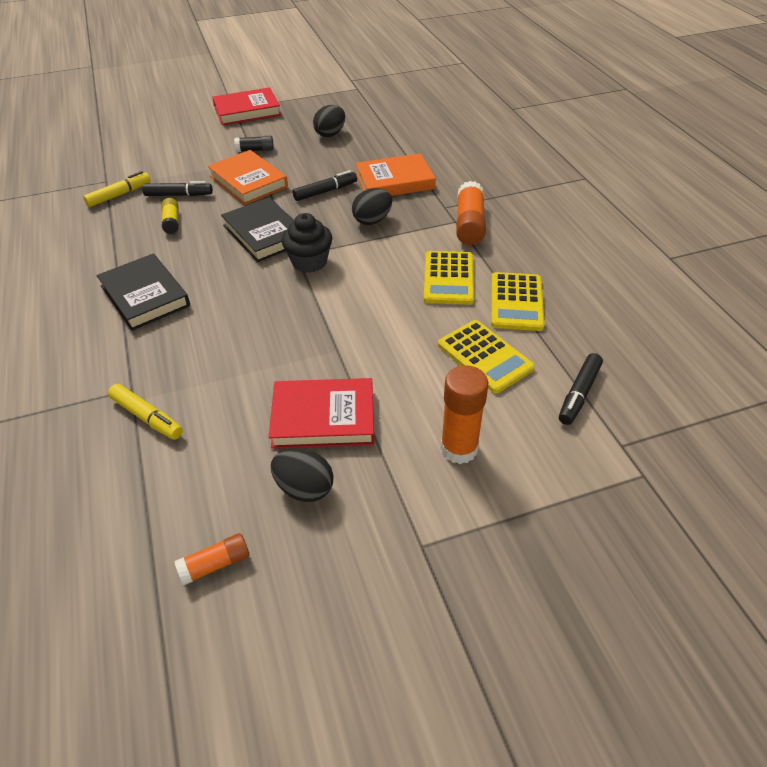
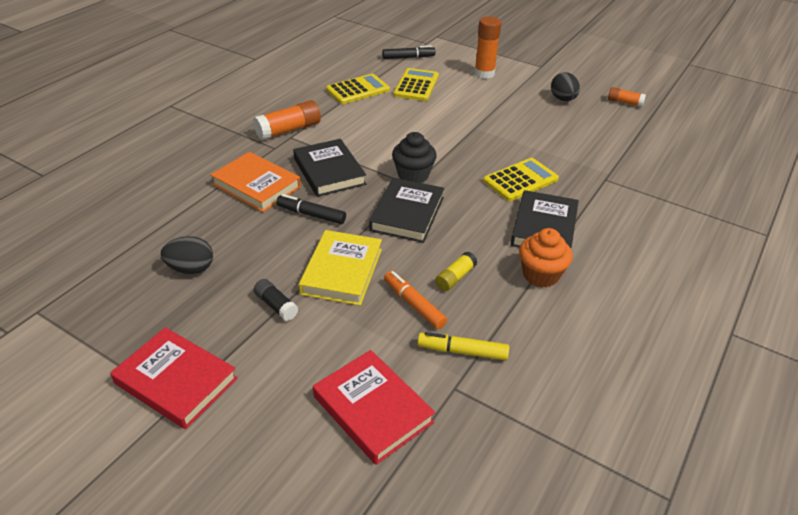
camera: 130 degrees left, 5 degrees down
yellow marker [108,384,183,440] -> none
black marker [142,181,213,196] -> orange marker [384,271,447,329]
orange book [207,150,288,205] -> yellow book [299,230,382,306]
red book [269,378,374,449] -> red book moved to [313,350,435,465]
black egg [352,188,392,225] -> black book [293,139,366,197]
yellow calculator [424,251,474,305] -> yellow calculator moved to [483,158,559,201]
none -> orange cupcake [519,228,572,288]

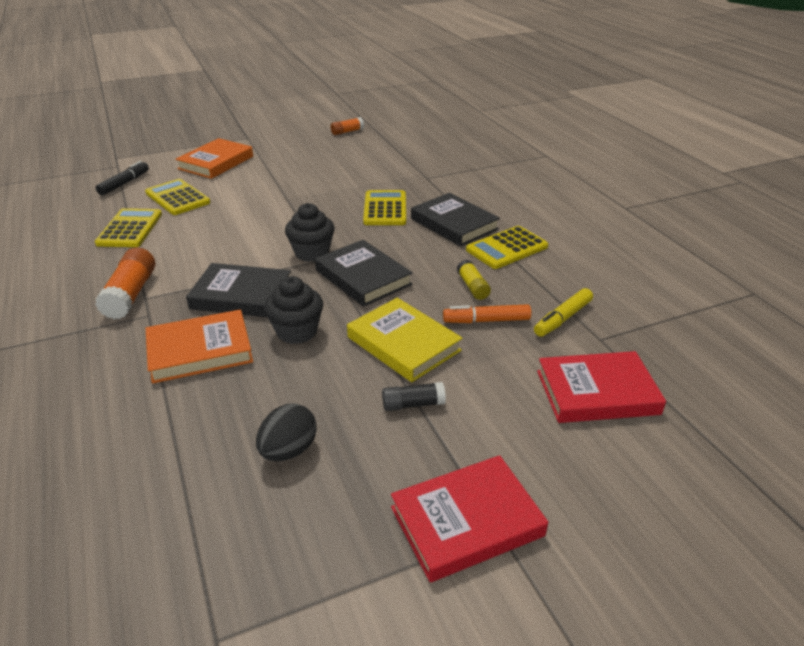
camera: 55 degrees left, 5 degrees down
black marker [276,194,346,224] -> black cupcake [264,276,323,344]
orange glue stick [474,17,501,79] -> orange book [175,138,253,179]
orange cupcake [519,228,572,288] -> yellow calculator [466,226,549,269]
black egg [551,72,580,101] -> none

